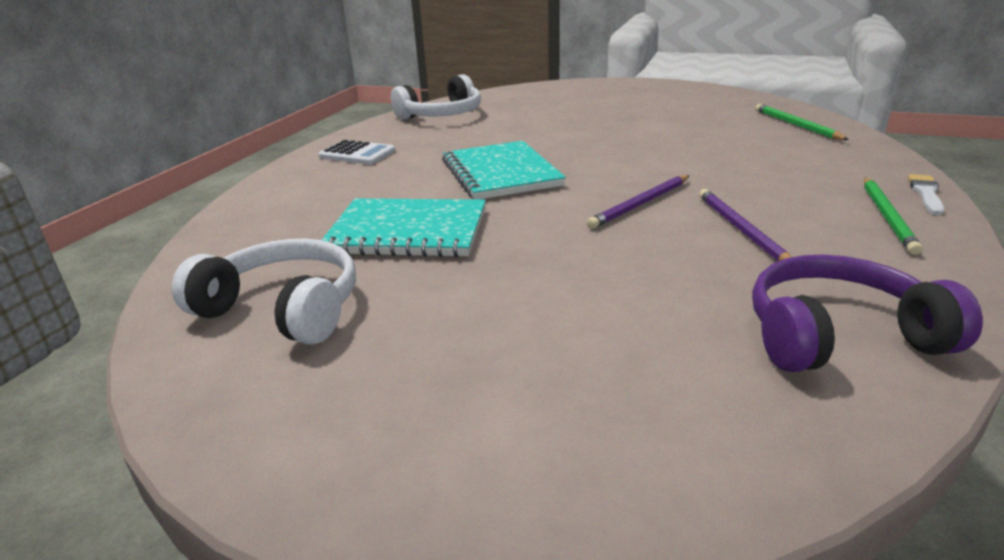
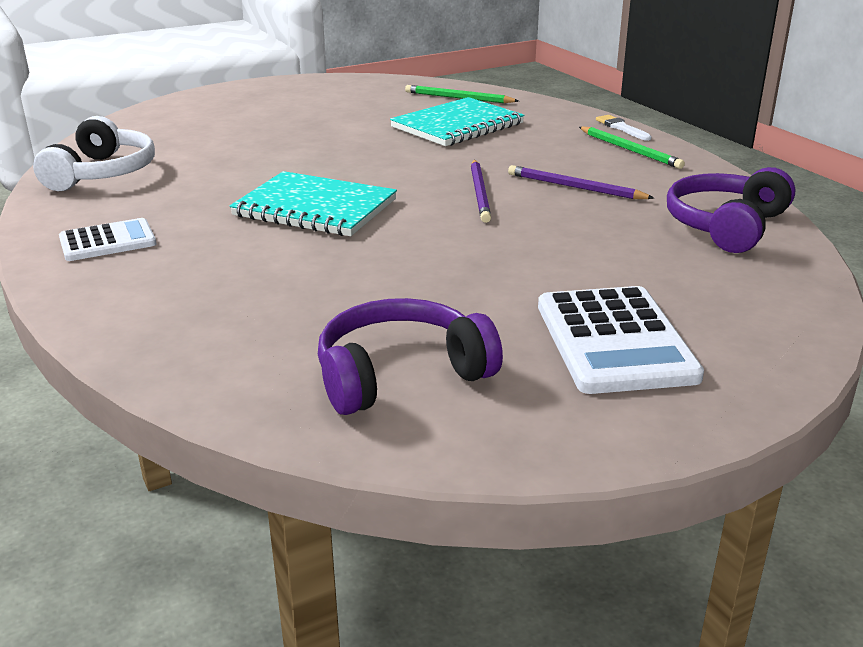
camera: 50 degrees left, 0 degrees up
white headphones [172,239,356,345] -> purple headphones [318,298,503,415]
turquoise notebook [322,198,486,258] -> turquoise notebook moved to [390,97,525,146]
none -> white calculator [538,286,704,394]

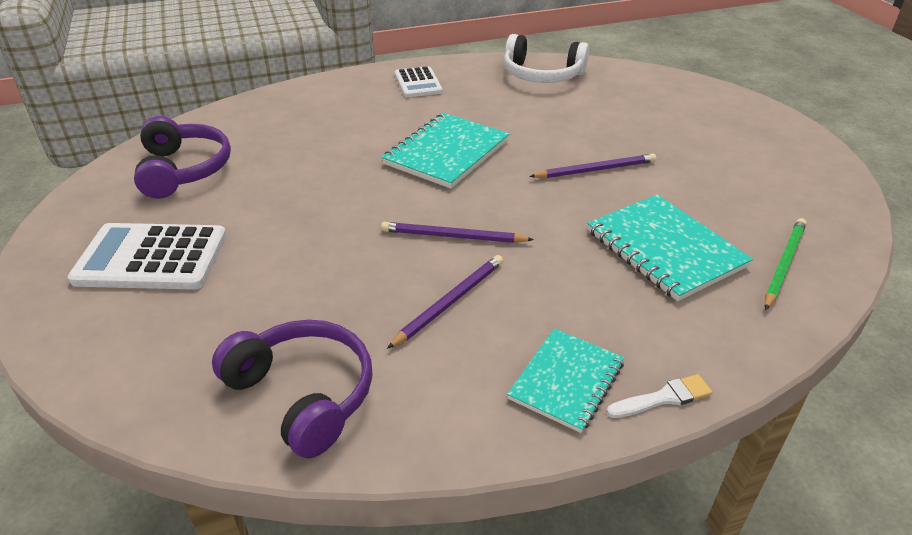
camera: 100 degrees right, 10 degrees up
green pencil [579,126,685,169] -> turquoise notebook [507,329,624,433]
none -> purple pencil [529,154,656,178]

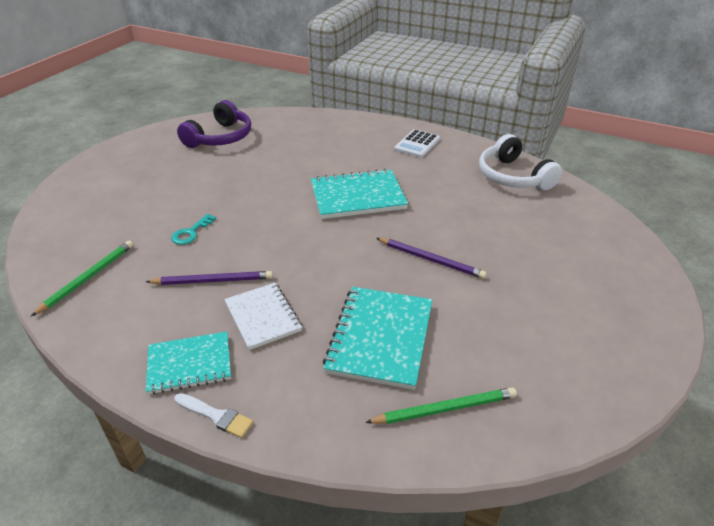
camera: 45 degrees right, 0 degrees up
white calculator [68,223,227,290] -> none
purple headphones [212,320,372,458] -> green pencil [31,241,133,316]
purple pencil [381,222,534,243] -> none
none -> turquoise key [171,214,216,245]
none -> white notebook [224,283,302,350]

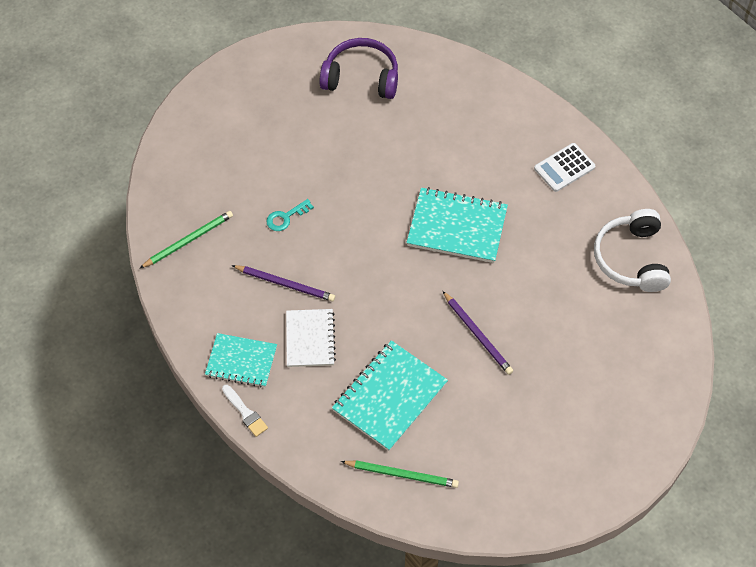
camera: 25 degrees right, 20 degrees up
purple headphones [177,100,251,148] -> purple headphones turned 135 degrees counterclockwise [320,38,398,99]

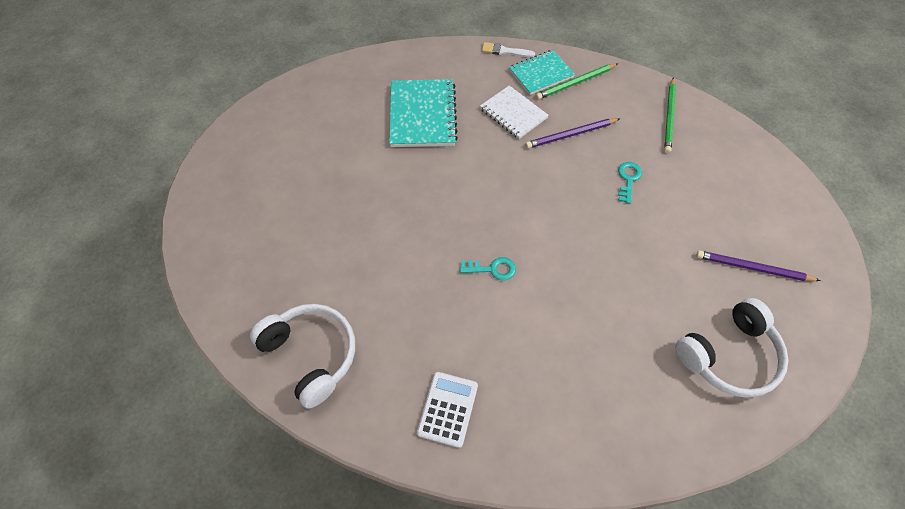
camera: 140 degrees right, 0 degrees up
purple headphones [320,38,398,99] -> white headphones [675,298,789,398]
green pencil [341,460,459,488] -> green pencil moved to [536,64,618,100]
turquoise notebook [406,187,508,263] -> turquoise key [460,257,516,280]
purple pencil [443,291,513,375] -> purple pencil moved to [696,250,821,281]

